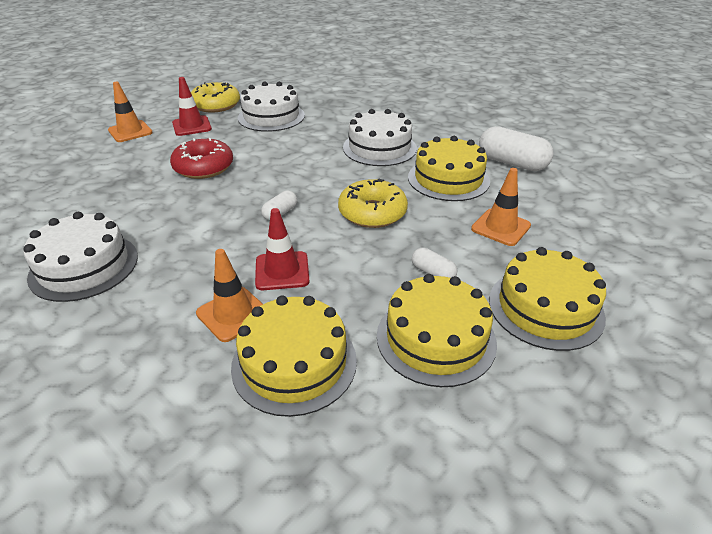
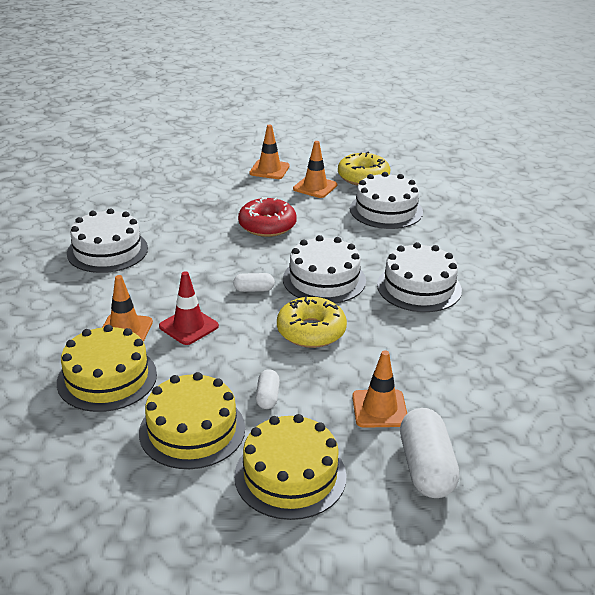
camera: 50 degrees right, 5 degrees down
red traffic cone [172,77,212,136] -> orange traffic cone [293,141,337,198]
yellow cake [408,136,490,201] -> none
white capsule [479,126,554,171] -> white capsule moved to [400,408,460,498]
none -> white cake [283,235,366,303]

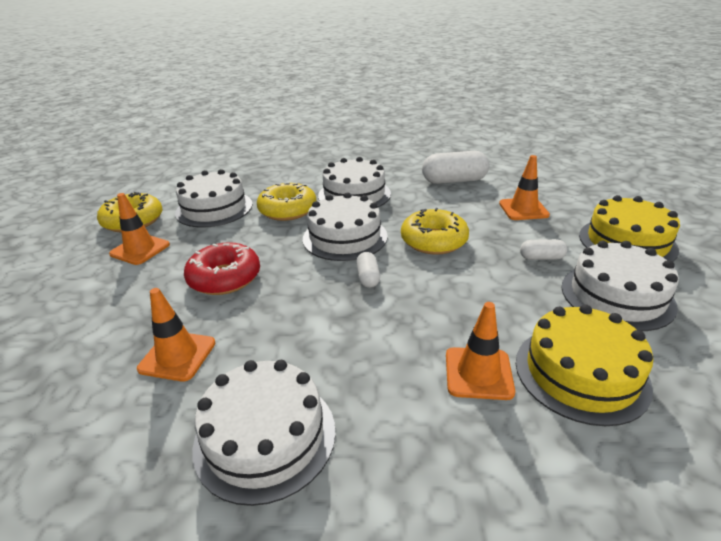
camera: 90 degrees left, 0 degrees up
yellow cake [139,372,245,469] -> white cake [561,241,679,331]
red traffic cone [159,271,219,345] -> none
orange traffic cone [249,124,290,179] -> orange traffic cone moved to [137,288,215,381]
white capsule [400,408,460,498] -> white capsule moved to [422,151,489,184]
none -> yellow donut [257,183,316,221]

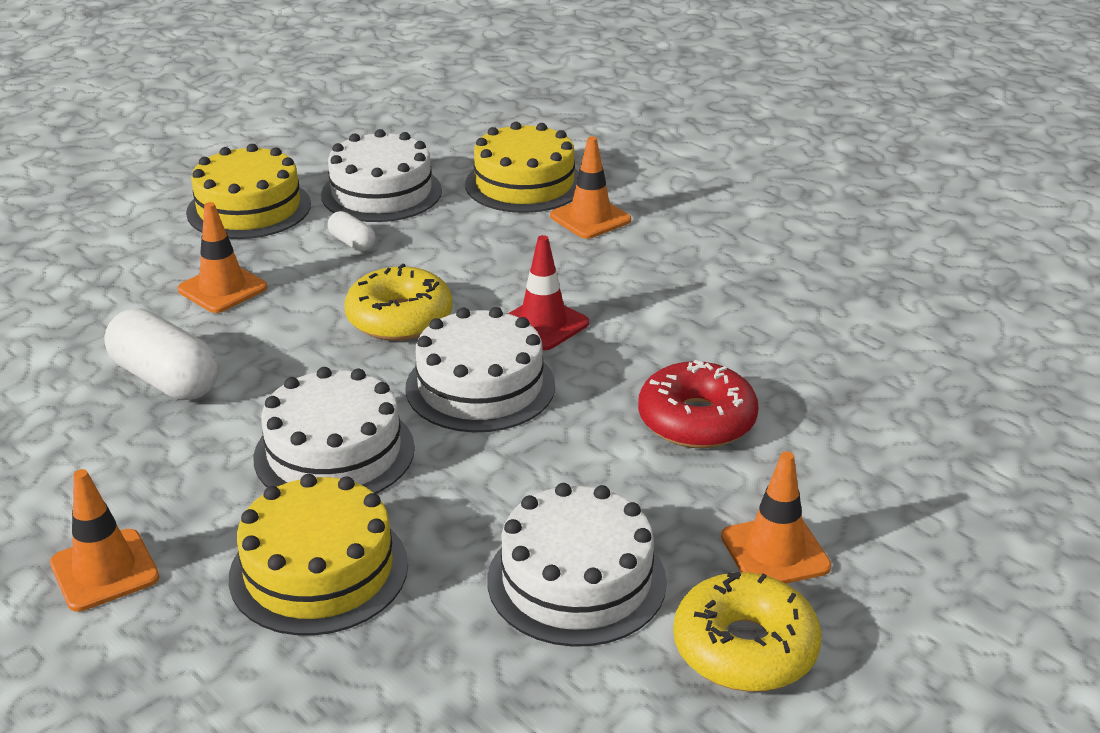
camera: 135 degrees left, 0 degrees up
orange traffic cone [137,288,215,381] -> orange traffic cone moved to [50,469,160,612]
white cake [192,360,336,506] -> none
yellow donut [257,183,316,221] -> none
white capsule [356,252,380,288] -> red traffic cone [508,235,589,350]
none -> yellow cake [229,474,408,636]

